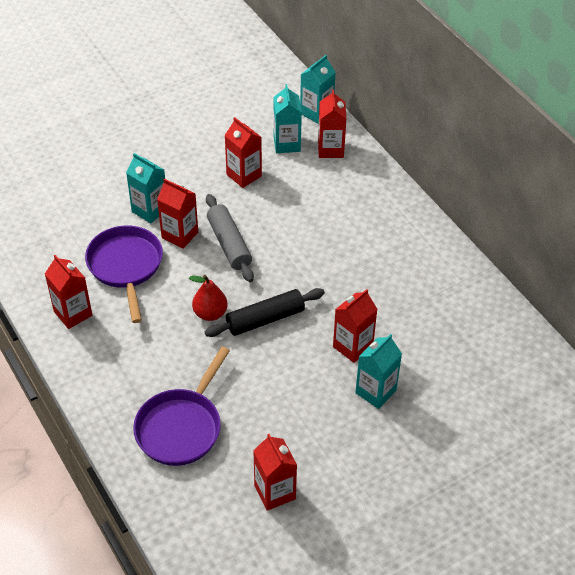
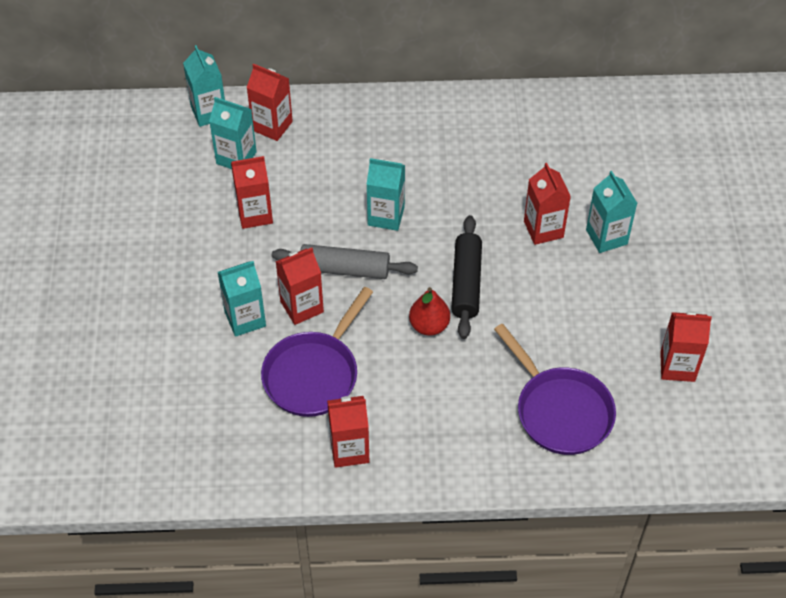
camera: 60 degrees left, 5 degrees up
purple pan [85,225,163,323] -> purple pan turned 75 degrees counterclockwise [261,287,373,417]
none -> turquoise carton [367,158,405,231]

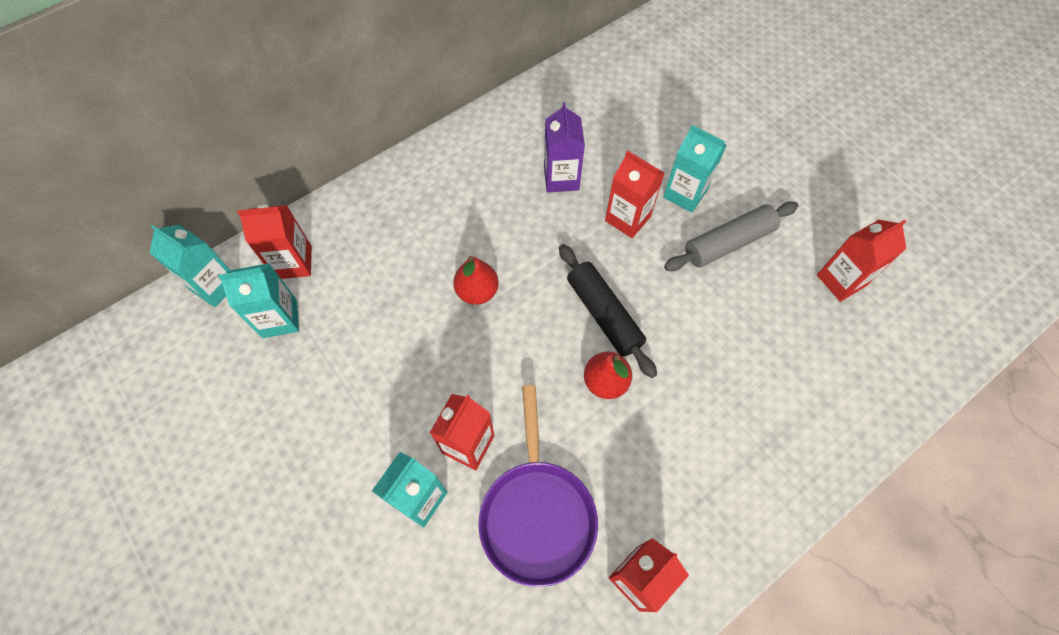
camera: 35 degrees left, 10 degrees up
red carton [231,156,273,229] -> none
grey rolling pin [272,244,418,279] -> grey rolling pin moved to [664,201,798,271]
turquoise carton [367,158,405,231] -> red pear [453,256,499,305]
purple pan [494,324,616,455] -> none
none -> purple carton [544,102,585,193]

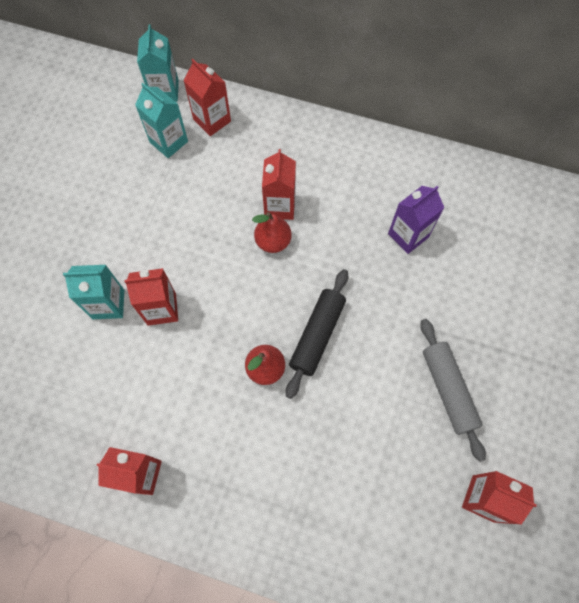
camera: 55 degrees right, 5 degrees up
purple pan [478,385,598,587] -> none
red carton [605,150,665,238] -> red carton moved to [262,149,296,220]
turquoise carton [663,125,727,213] -> none
grey rolling pin [664,201,798,271] -> grey rolling pin turned 45 degrees clockwise [420,319,486,462]

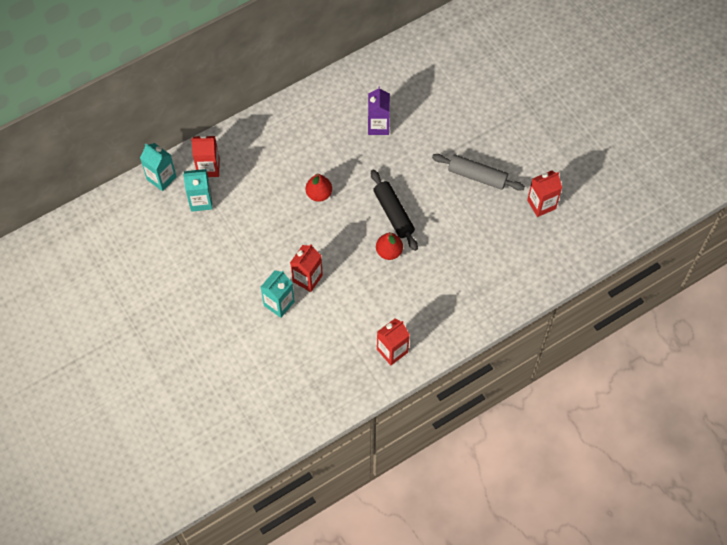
camera: 50 degrees left, 5 degrees down
red carton [262,149,296,220] -> none

